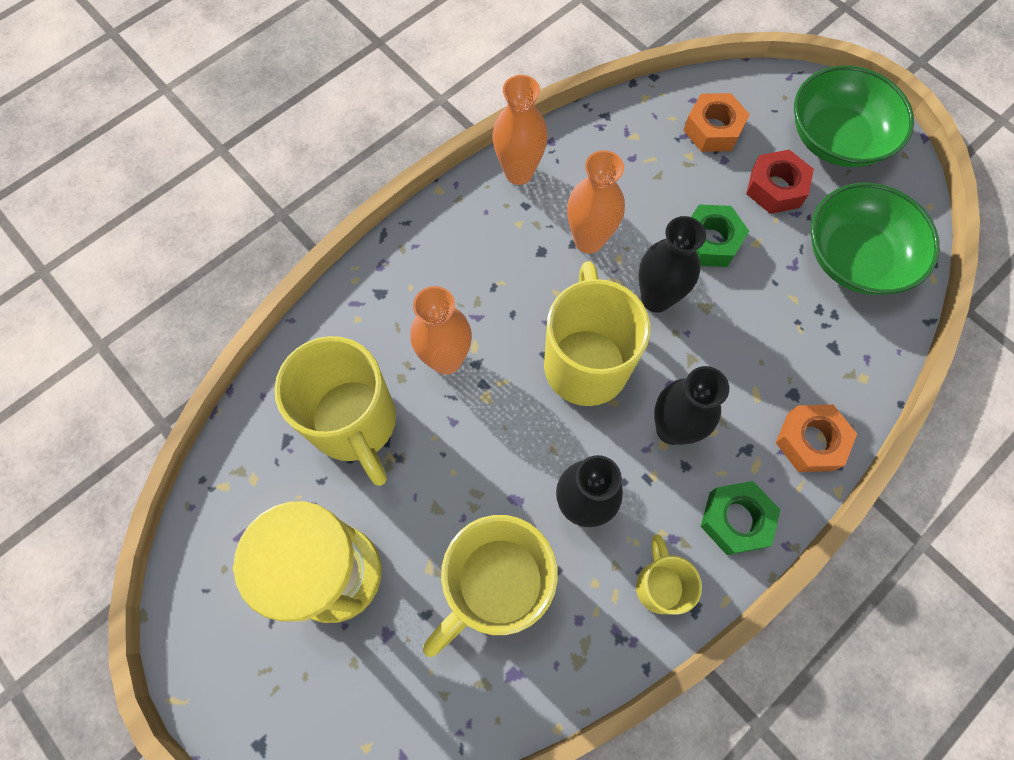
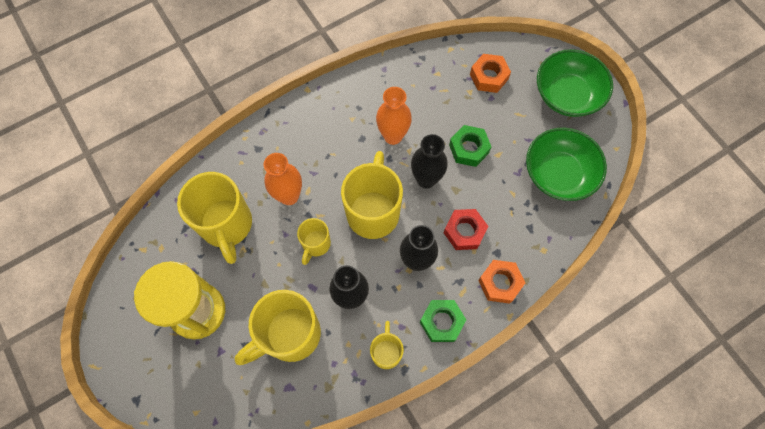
camera: 10 degrees right, 0 degrees up
orange vase [493,75,548,185] -> none
red nut [746,150,814,214] -> red nut moved to [444,209,488,250]
none -> yellow mug [297,218,331,265]

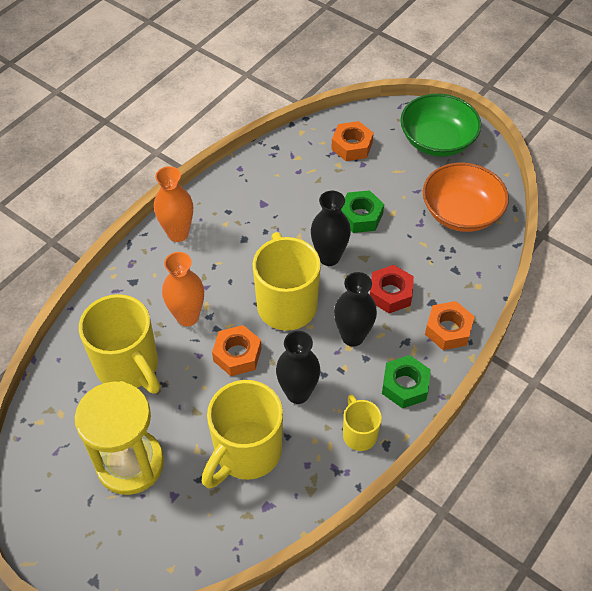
camera: 20 degrees left, 15 degrees down
yellow mug [297,218,331,265] -> orange nut [212,325,262,376]
orange vase [376,87,412,145] -> orange vase moved to [154,166,193,242]
green bowl [526,128,607,201] -> orange bowl [423,163,509,232]

